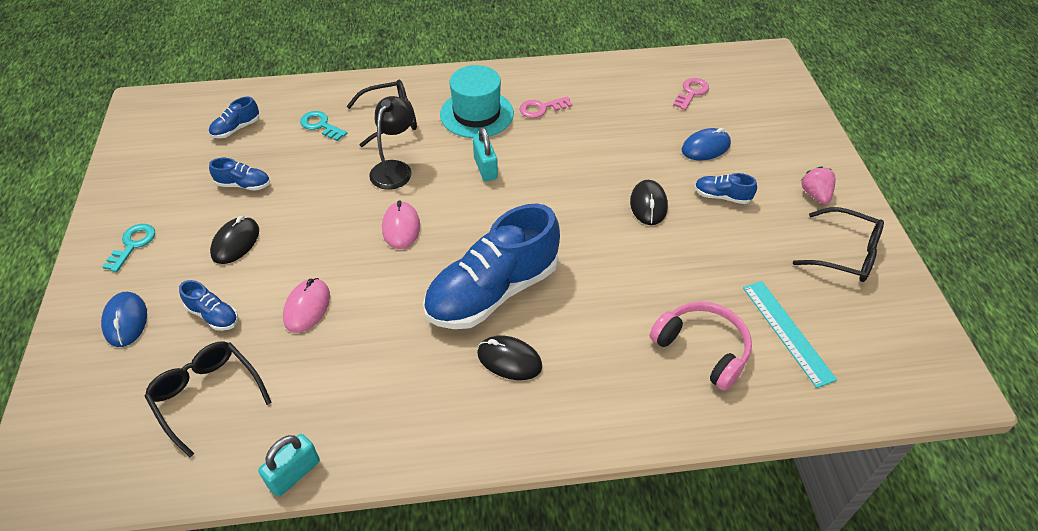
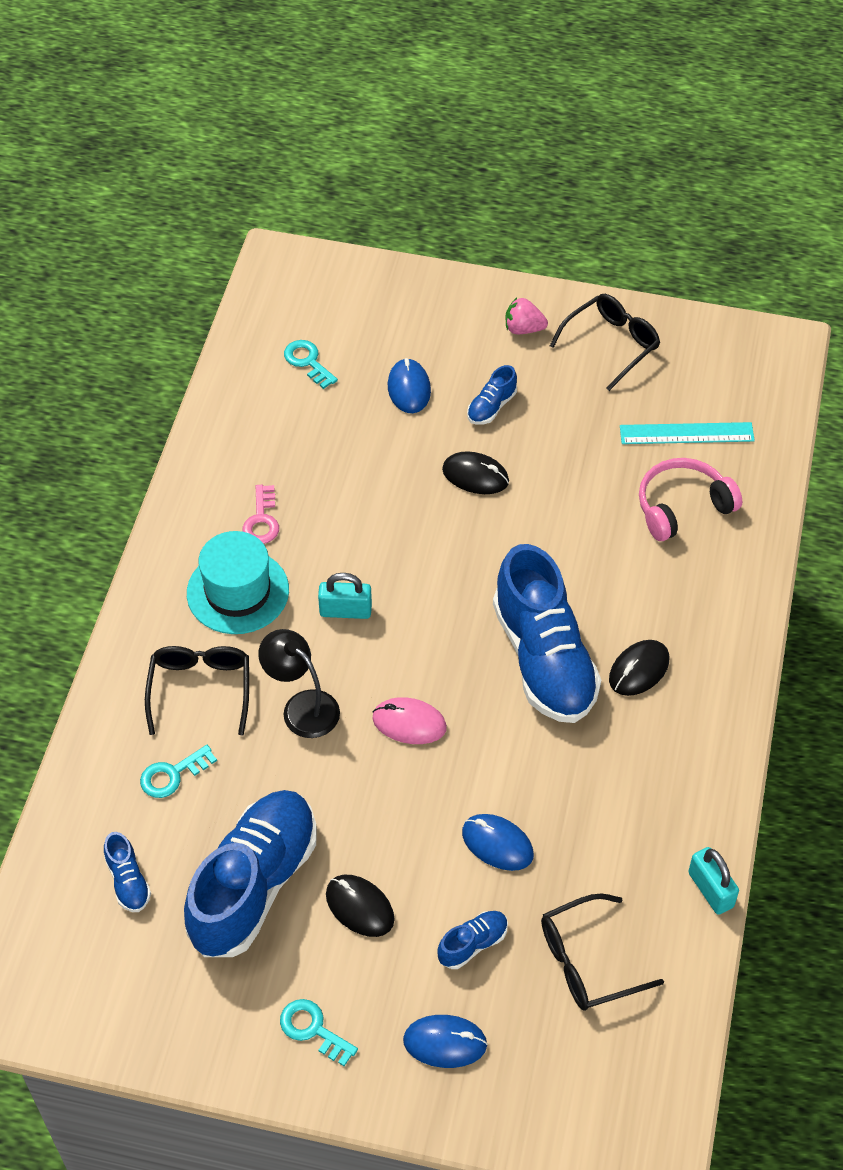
camera: 70 degrees left, 5 degrees up
blue shoe [209,158,270,191] -> blue shoe [184,790,317,957], size x2.38
pink mouse [283,278,330,333] -> blue mouse [462,814,534,871]
pink key [673,78,709,110] -> turquoise key [284,340,338,389]

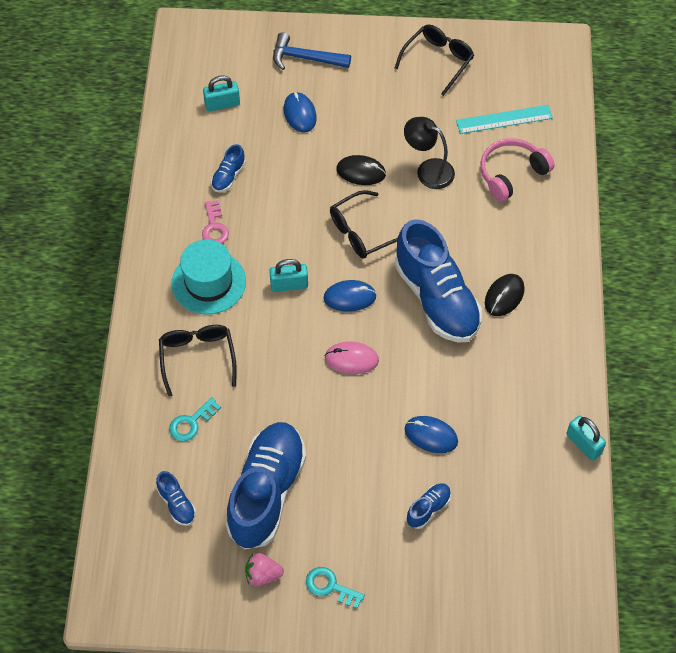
camera: 10 degrees left, 5 degrees up
black lamp [258,629,340,738] -> black lamp moved to [404,117,455,189]
turquoise key [284,340,338,389] -> turquoise padlock [203,75,240,111]
black mouse [326,875,394,937] -> none
blue mouse [403,1015,488,1068] -> blue mouse moved to [323,280,377,312]
blue shoe [467,365,517,425] -> blue shoe moved to [211,144,246,192]
pink strawberry [506,298,548,334] -> pink strawberry moved to [245,553,284,586]
black glasses [541,893,664,1010] -> black glasses moved to [330,190,397,259]
none -> blue hammer [273,32,351,70]

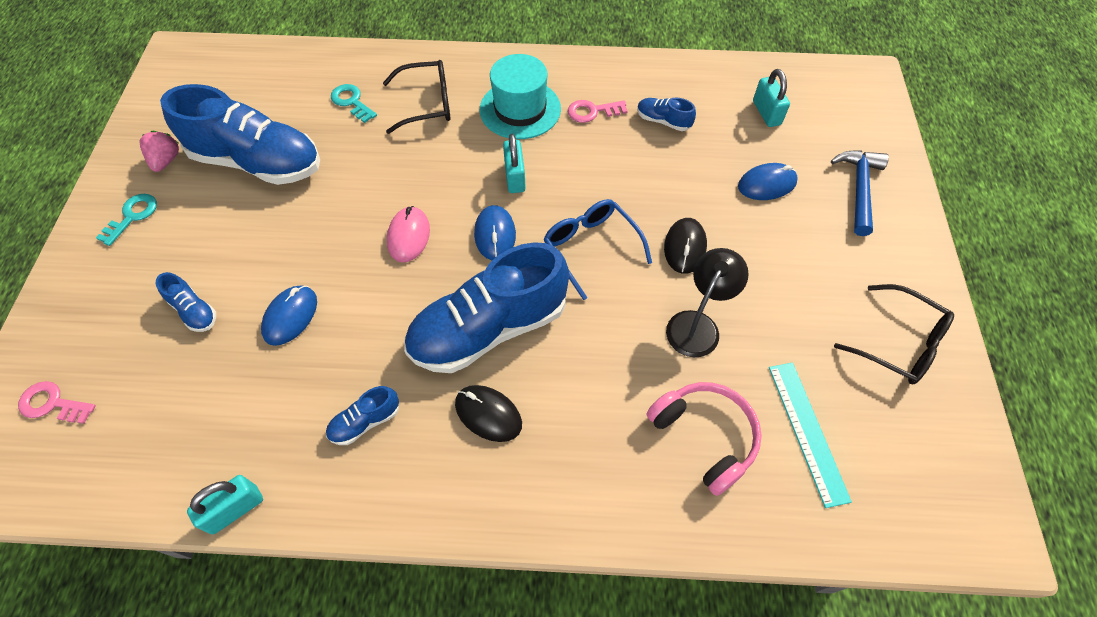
camera: 90 degrees right, 0 degrees up
blue shoe [156,471,196,526] -> blue shoe moved to [326,386,399,445]
black glasses [330,190,397,259] -> blue glasses [543,199,652,300]
none -> pink key [18,381,96,424]

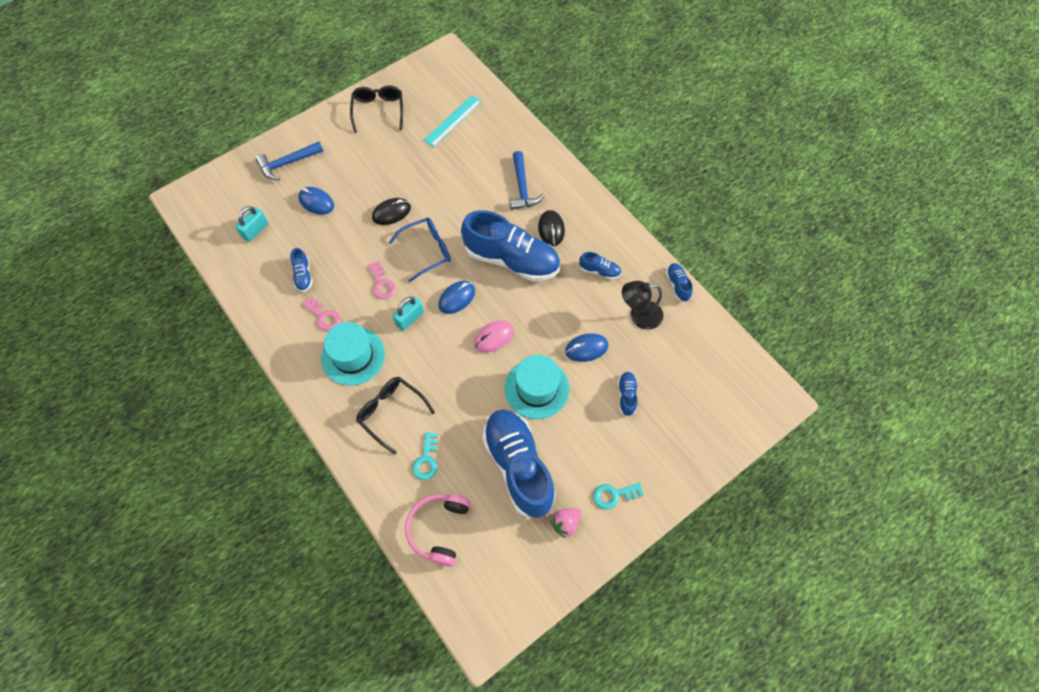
camera: 130 degrees left, 5 degrees up
pink key [18,381,96,424] -> pink key moved to [368,261,396,299]
turquoise padlock [187,475,263,534] -> blue shoe [666,263,693,302]
blue glasses [543,199,652,300] -> blue glasses turned 135 degrees counterclockwise [389,218,451,282]
pink headphones [646,382,762,496] -> pink headphones moved to [405,494,470,567]
black lamp [666,248,749,357] -> black lamp moved to [622,281,664,330]
none -> turquoise hat [505,355,569,419]
none -> blue hammer [510,151,545,210]

